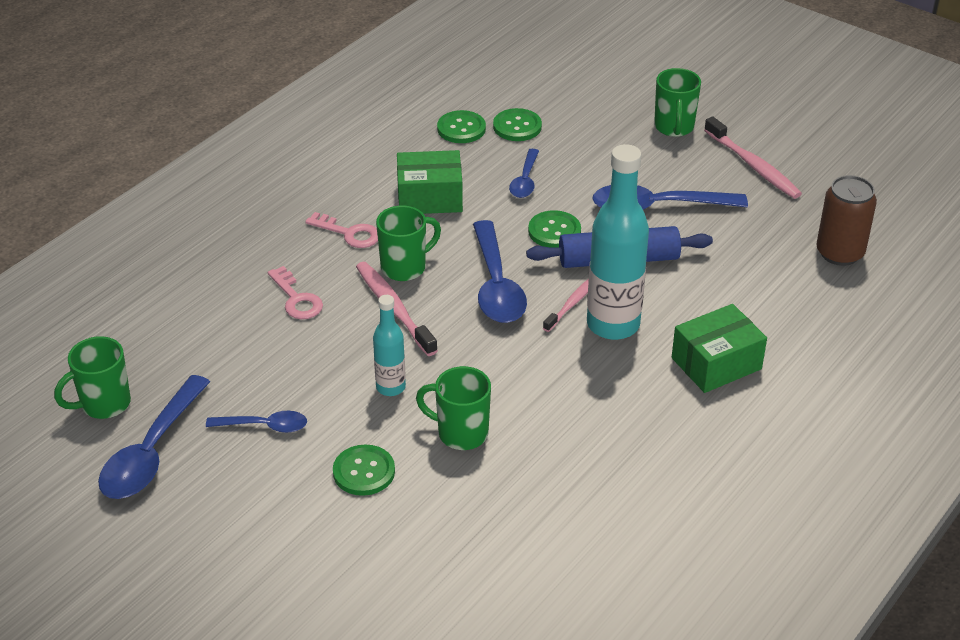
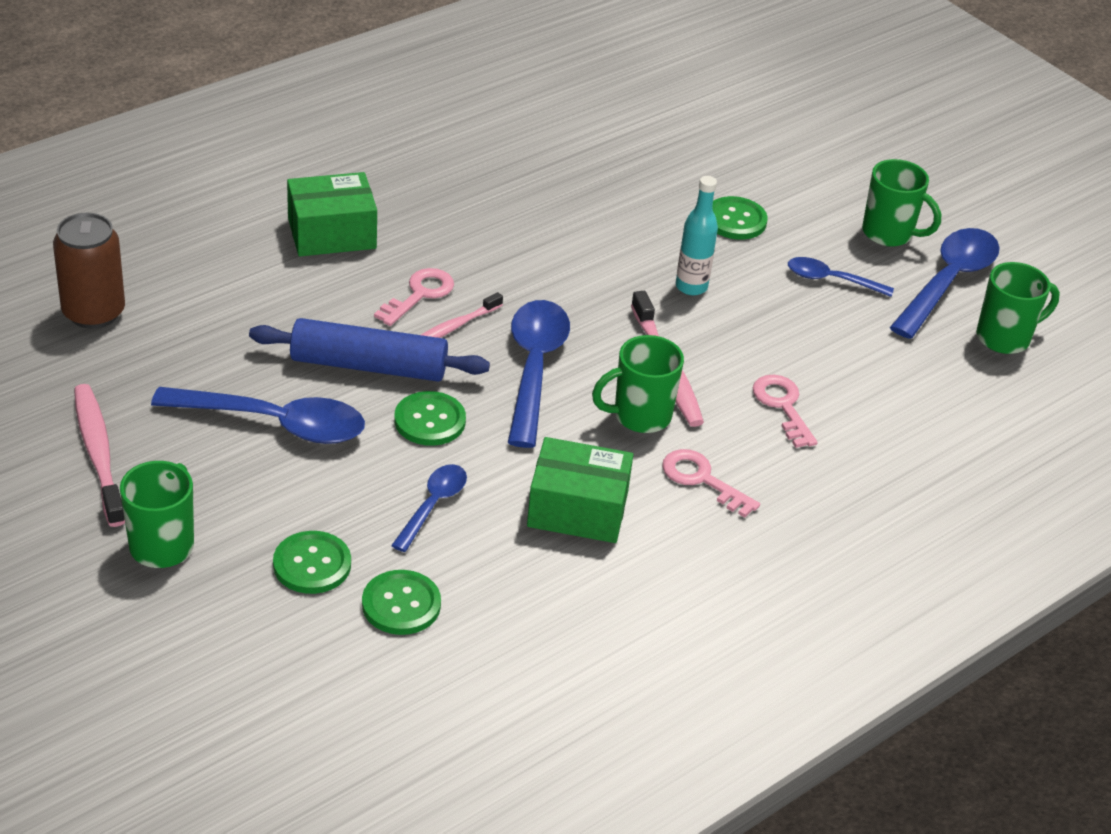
camera: 170 degrees left, 0 degrees up
green mug [416,366,491,450] -> green mug moved to [862,159,941,247]
green button [437,110,486,143] -> green button moved to [273,531,351,594]
turquoise bottle [587,144,649,340] -> pink key [374,268,454,326]

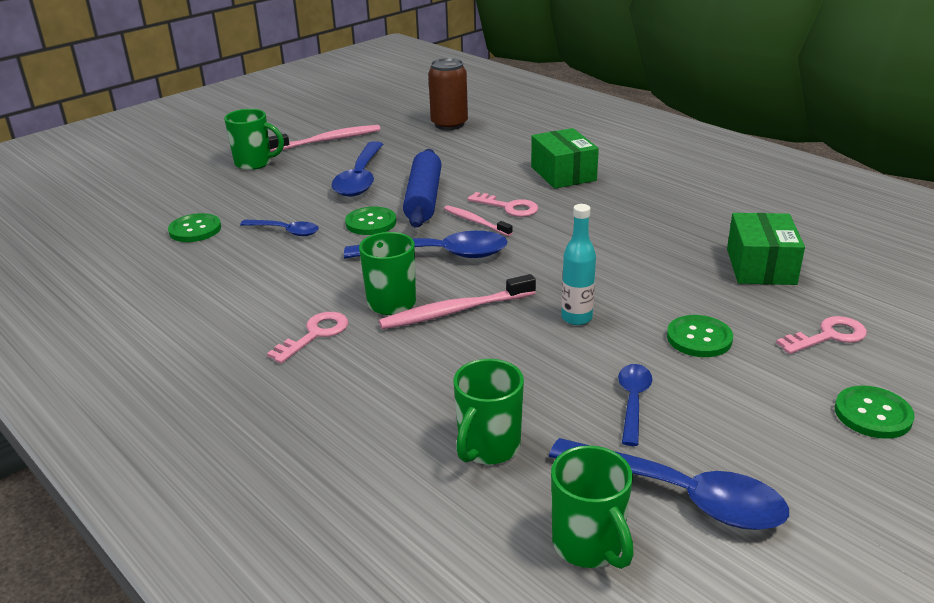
camera: 90 degrees right, 10 degrees down
green button [273,531,351,594] -> green button moved to [835,386,915,439]
green box [527,437,633,543] -> green box moved to [727,213,805,285]
pink key [752,375,818,448] -> pink key moved to [776,316,867,354]
green mug [862,159,941,247] -> green mug moved to [453,359,524,465]

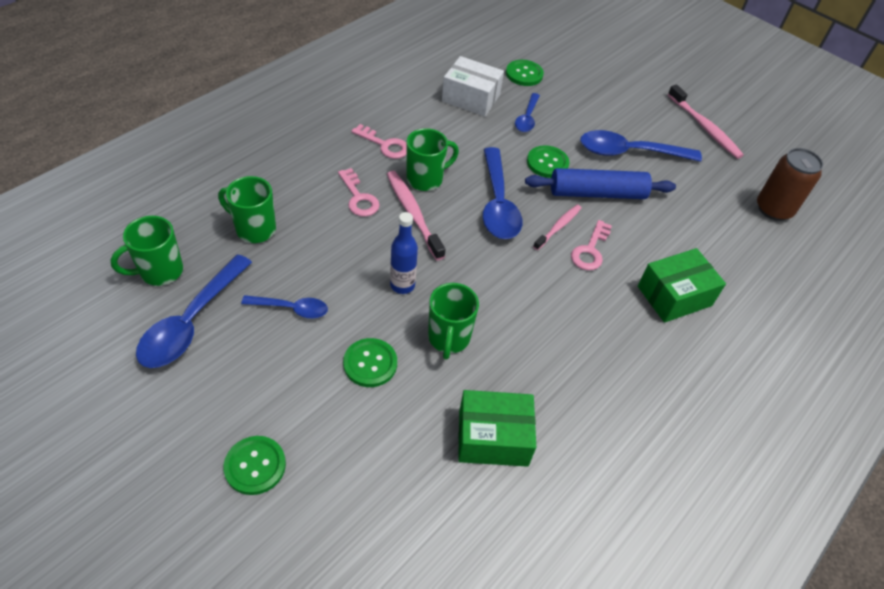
camera: 80 degrees right, 20 degrees up
green mug [224,109,284,170] -> green mug moved to [428,283,479,360]
turquoise bottle [561,204,596,325] -> blue bottle [390,212,418,294]
pink key [776,316,867,354] -> pink key moved to [338,168,380,217]
none -> white box [442,56,504,116]

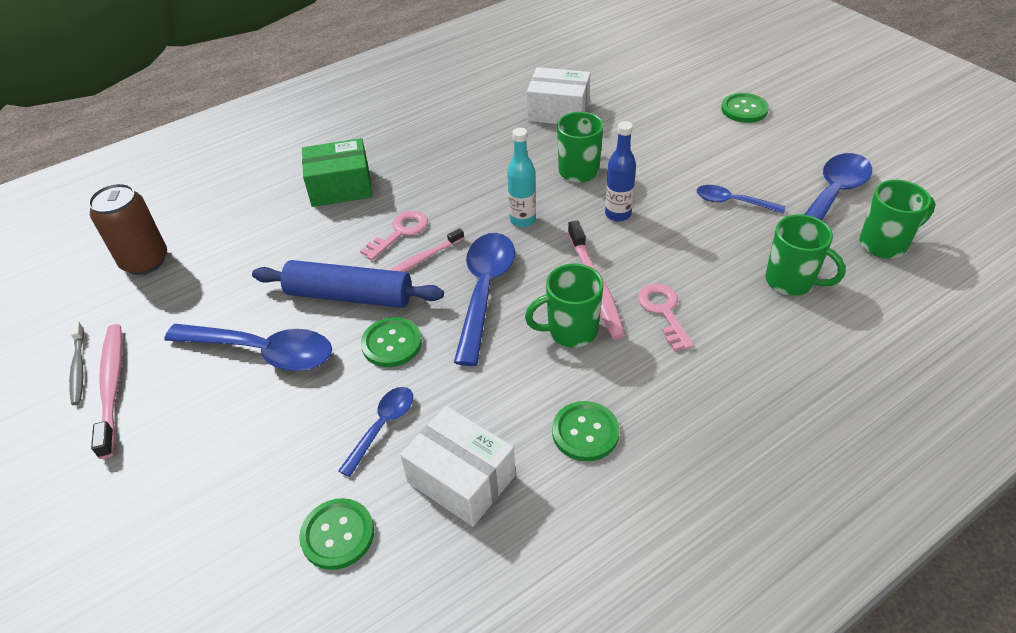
camera: 160 degrees left, 5 degrees down
green button [343,338,397,387] -> green button moved to [552,401,620,461]
pink key [351,124,407,159] -> none
green box [458,390,536,467] -> white box [527,67,591,124]
none -> grey toothbrush [69,321,84,405]
none -> turquoise bottle [507,128,536,227]

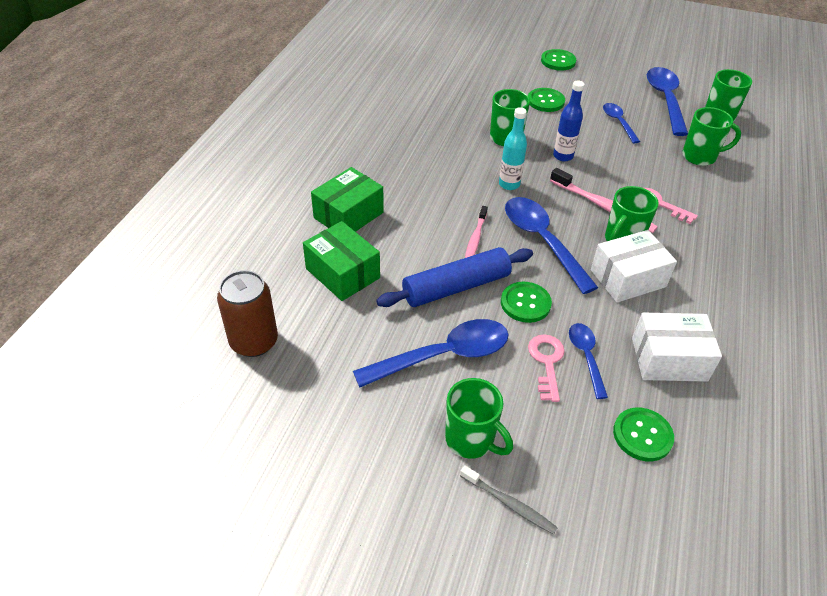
camera: 40 degrees left, 0 degrees up
grey toothbrush [69,321,84,405] -> grey toothbrush moved to [460,465,558,535]
pink toothbrush [91,324,122,459] -> none
pink key [360,211,428,261] -> pink key moved to [528,334,565,402]
white box [527,67,591,124] -> white box moved to [591,230,677,303]
green button [552,401,620,461] -> green button moved to [528,88,565,112]
blue spoon [697,185,786,214] -> blue spoon turned 90 degrees clockwise [603,103,640,143]
none -> green box [303,221,380,301]
none -> green mug [445,378,513,459]

